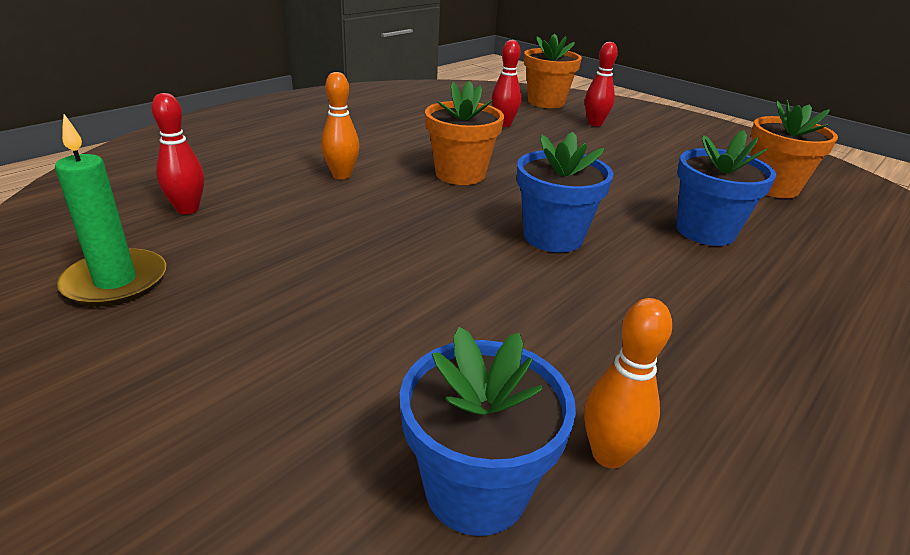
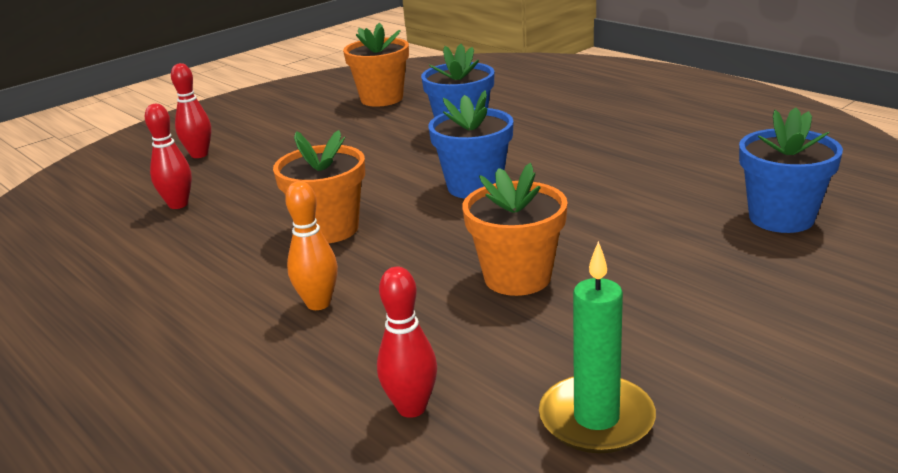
camera: 80 degrees left, 5 degrees down
orange flower pot [524,34,582,108] -> orange flower pot moved to [462,163,568,296]
orange bowling pin [584,298,672,468] -> none

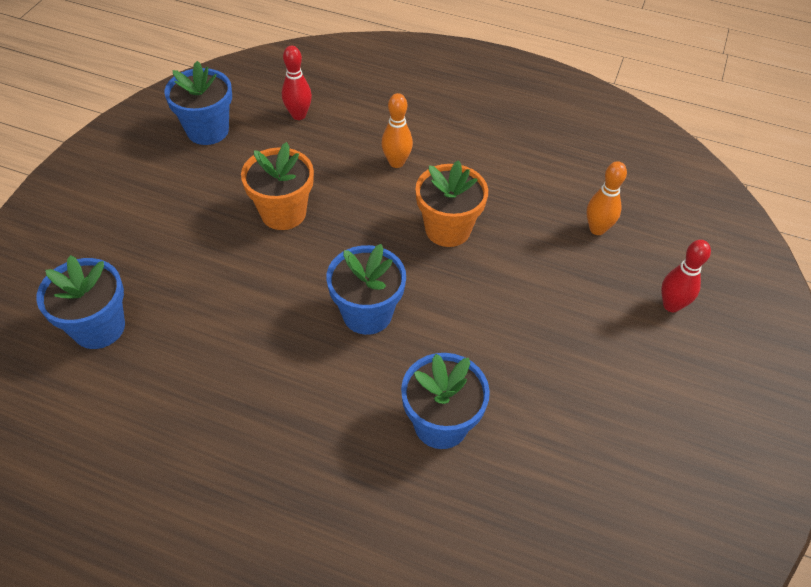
camera: 150 degrees right, 25 degrees up
red bowling pin [145,104,192,209] -> orange bowling pin [587,161,627,235]
orange flower pot [343,22,409,107] -> none
green candle [539,241,656,453] -> blue flower pot [164,61,232,145]

